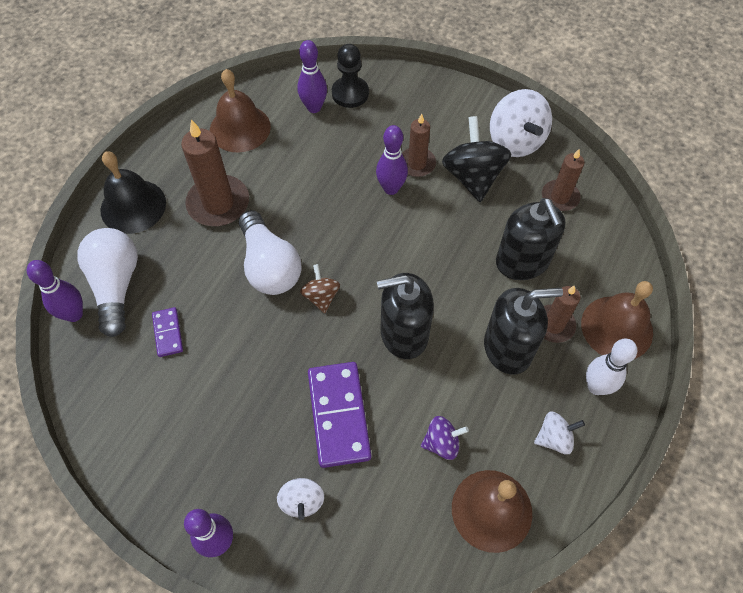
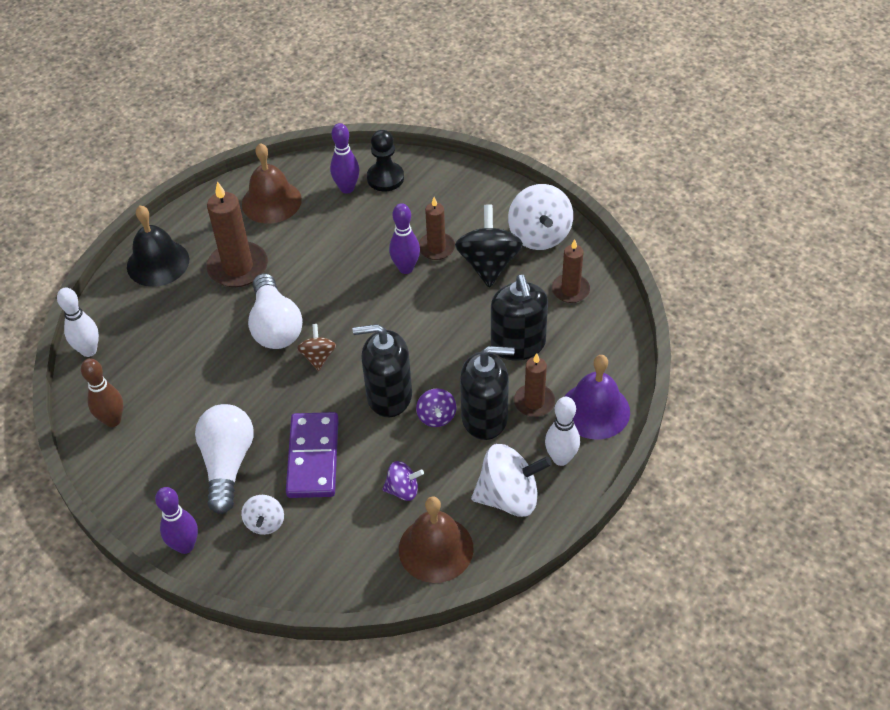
camera: 10 degrees right, 10 degrees down
purple bowling pin [27,260,83,322] -> white bowling pin [57,287,99,357]
white light bulb [77,228,138,337] -> white light bulb moved to [195,404,254,514]
purple domino [152,307,183,357] -> none
white spinning top [534,412,585,454] -> white spinning top [471,444,552,517], size x1.83
brown bell [581,281,653,359] -> purple bell [564,355,630,439]
none -> brown bowling pin [81,358,123,427]
none -> purple spinning top [416,389,456,427]

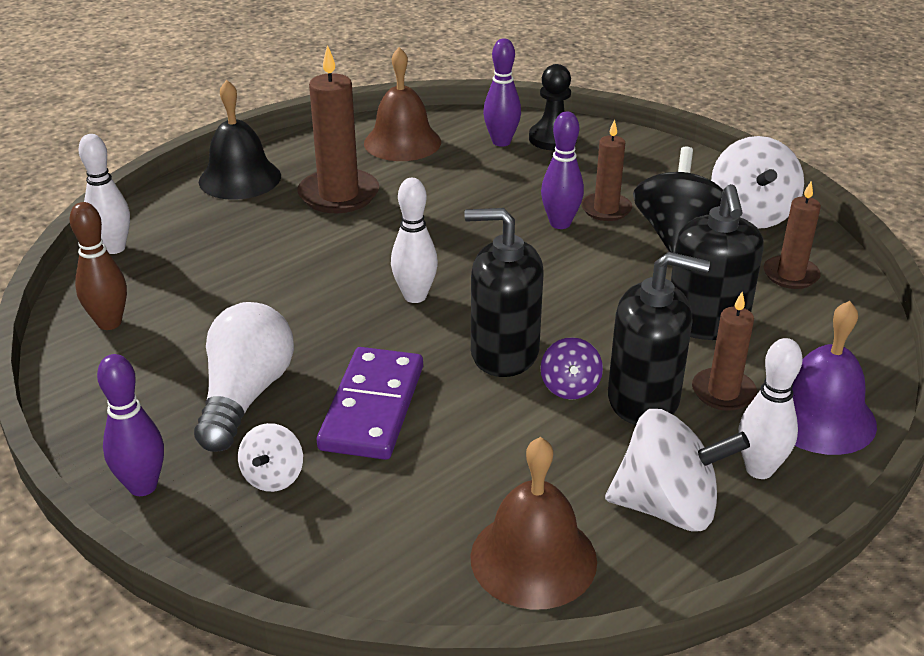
camera: 10 degrees right, 15 degrees down
white light bulb [248,273,303,349] -> none
brown spinning top [297,324,336,371] -> white bowling pin [391,178,438,303]
purple spinning top [382,461,424,501] -> none

